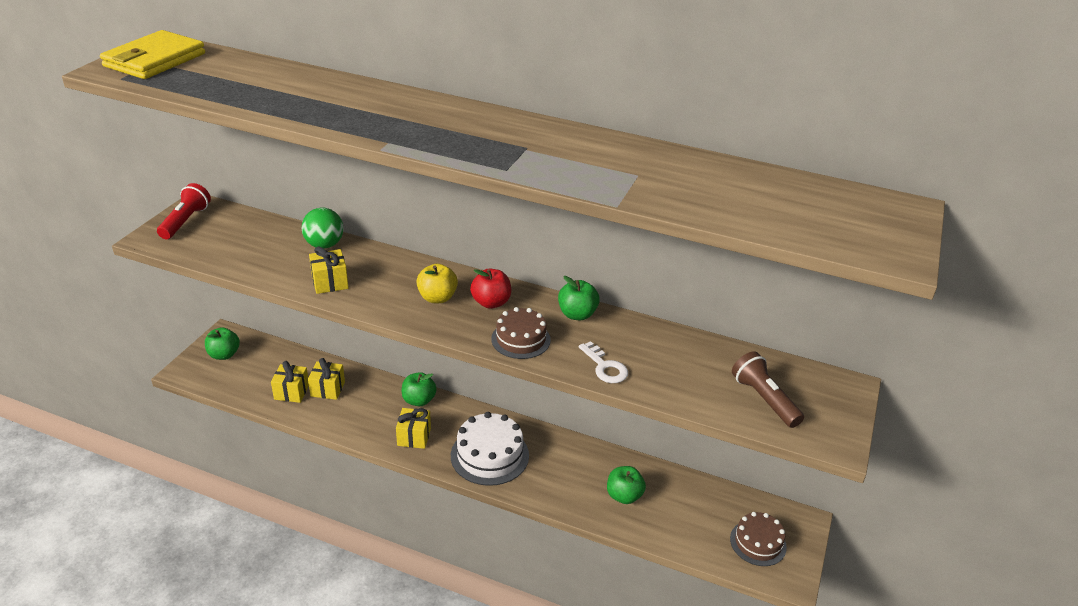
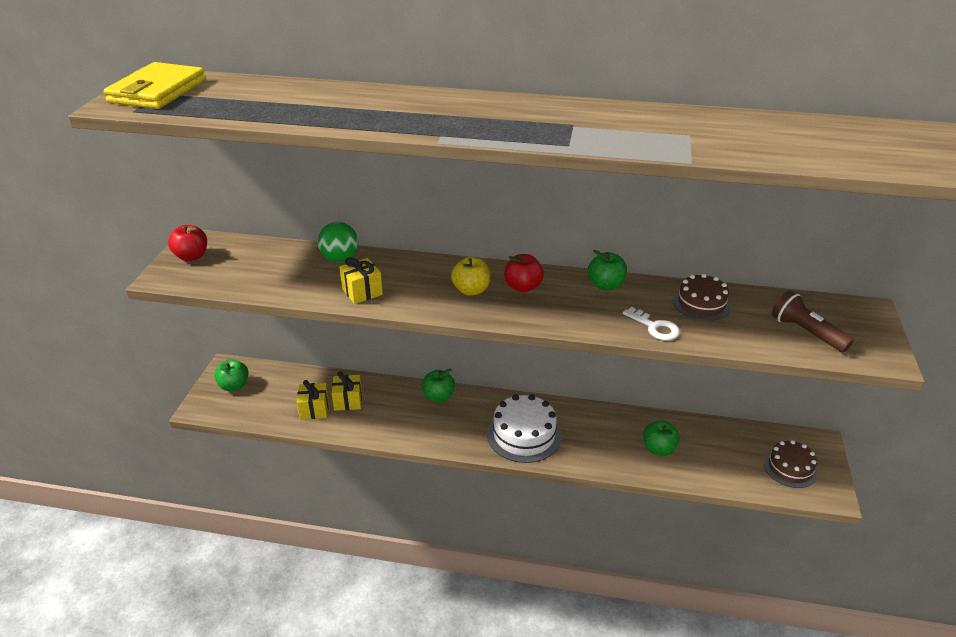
camera: 10 degrees left, 0 degrees up
red flashlight [157,183,211,239] -> red apple [168,225,207,261]
yellow gift [396,408,431,449] -> none
brown cake [491,307,551,359] -> brown cake moved to [673,274,730,321]

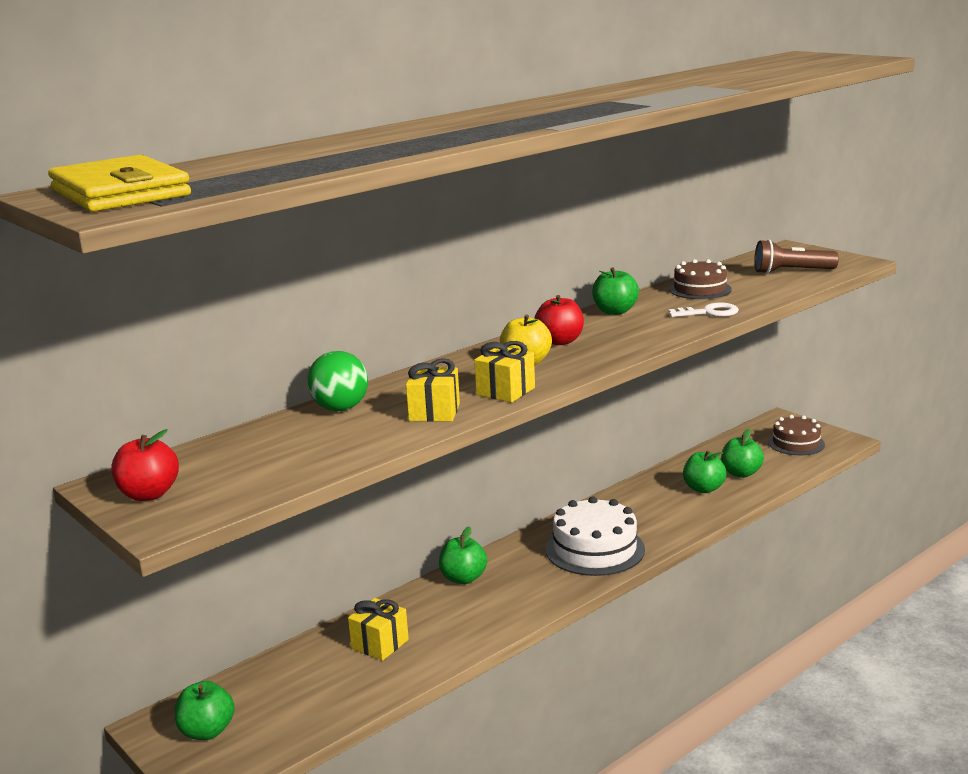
camera: 50 degrees left, 15 degrees down
yellow gift [297,380,329,420] -> yellow gift moved to [474,341,535,403]
none -> green apple [721,429,764,478]

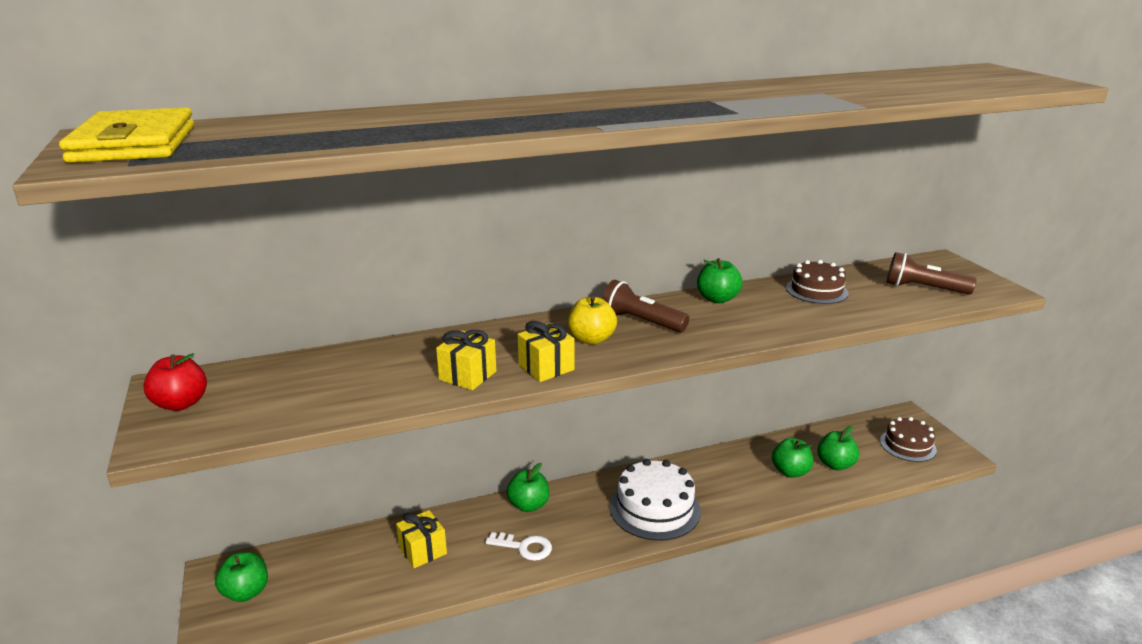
camera: 20 degrees right, 5 degrees up
green ball [307,351,368,411] -> none
red apple [534,295,584,345] -> brown flashlight [602,280,689,333]
white key [668,303,739,317] -> white key moved to [486,532,552,561]

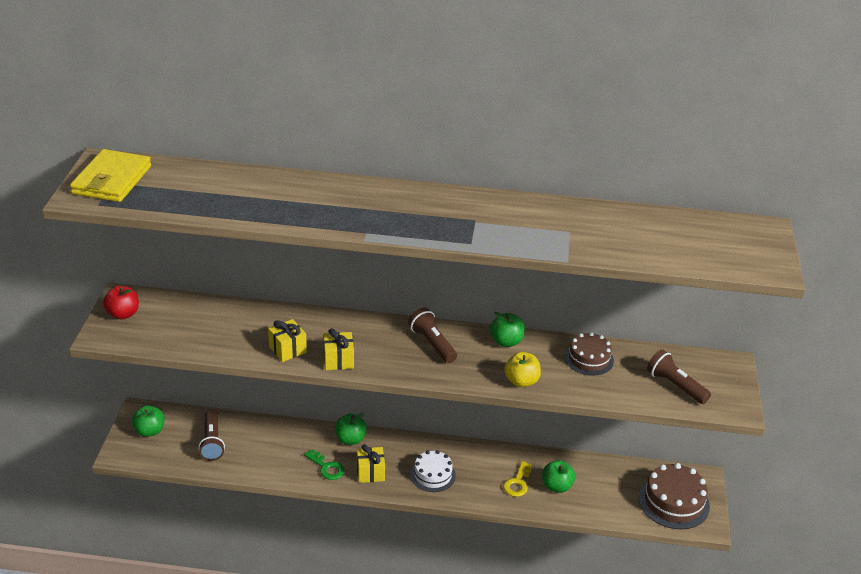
camera: 25 degrees right, 10 degrees up
yellow gift [396,510,447,568] -> yellow gift moved to [357,444,385,483]
white key [486,532,552,561] -> green key [304,449,345,480]
yellow apple [568,296,617,345] -> yellow apple moved to [504,352,541,387]
white cake [610,459,701,541] -> white cake [410,450,456,492], size x0.65
green apple [817,426,859,470] -> none
brown cake [880,417,937,462] -> brown cake [638,463,710,529], size x1.53
none -> brown flashlight [198,411,225,461]
none -> yellow key [503,461,532,497]

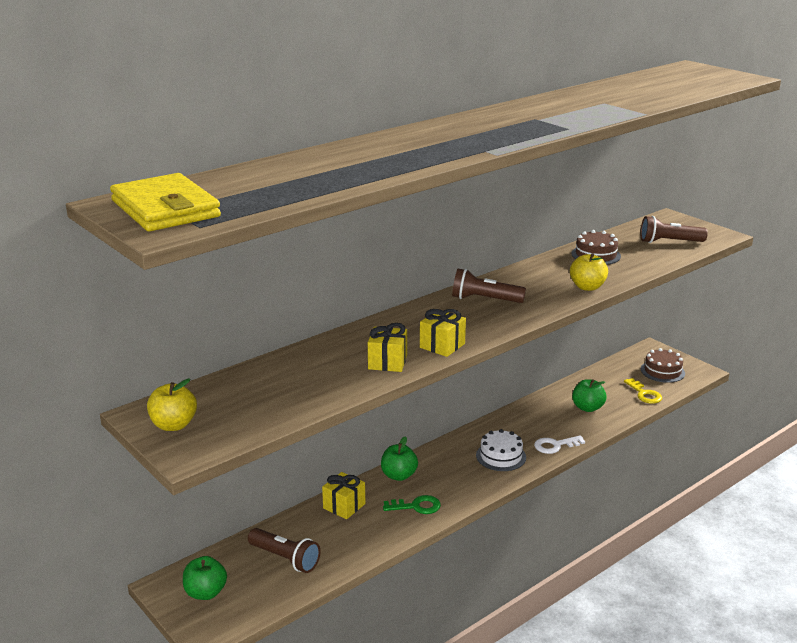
camera: 45 degrees left, 10 degrees down
red apple [103,286,139,319] -> yellow apple [147,379,197,431]
yellow gift [357,444,385,483] -> yellow gift moved to [322,472,365,519]
green apple [490,312,525,347] -> none
yellow key [503,461,532,497] -> yellow key moved to [624,378,662,404]
brown cake [638,463,710,529] -> brown cake [641,348,685,383], size x0.65
none -> white key [534,435,585,454]

